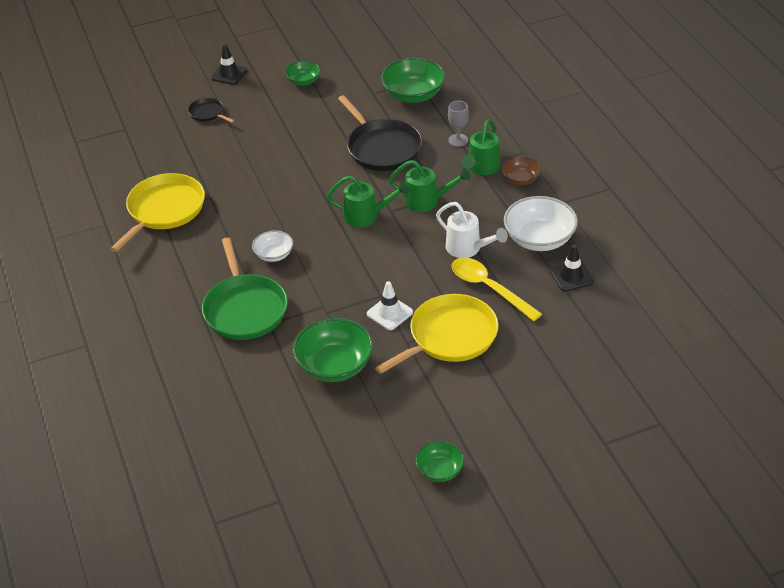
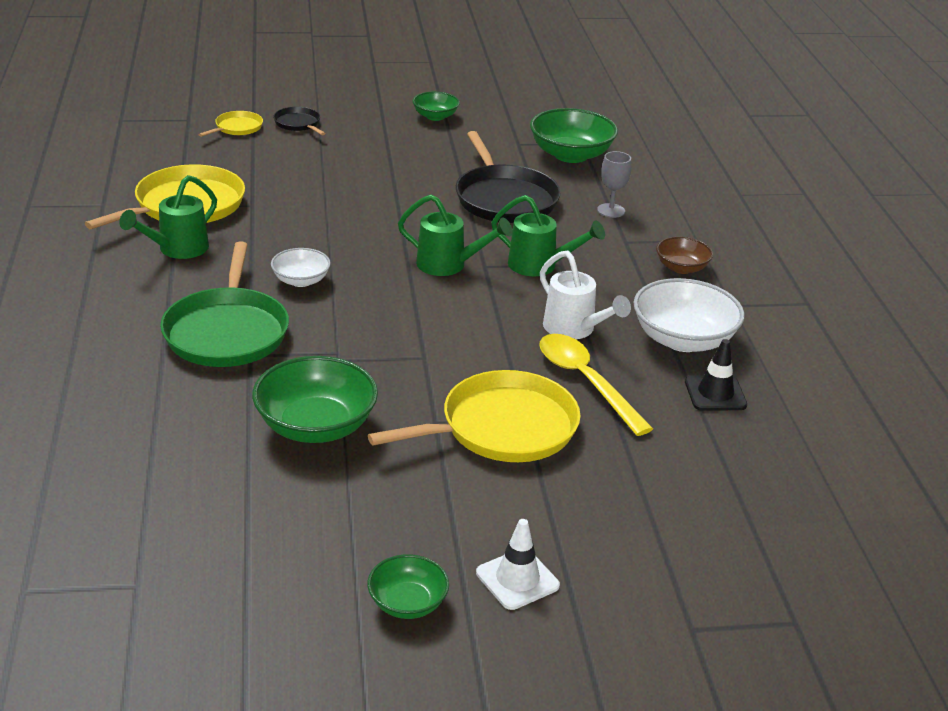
camera: 10 degrees right, 10 degrees down
black traffic cone [211,44,247,85] -> none
white traffic cone [367,281,413,330] -> white traffic cone moved to [476,519,560,610]
green watering can [462,119,500,175] -> green watering can moved to [119,175,217,259]
none -> yellow pan [198,111,263,137]

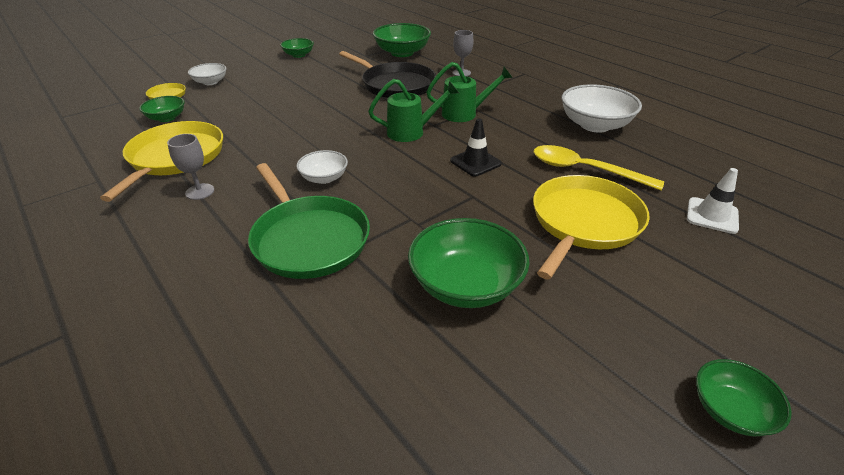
camera: 30 degrees left, 5 degrees up
green watering can [119,175,217,259] -> grey goblet [167,134,214,200]
black pan [273,107,326,135] -> white bowl [188,63,226,85]
white traffic cone [476,519,560,610] -> white traffic cone moved to [687,168,739,234]
white watering can [540,251,631,339] -> none
brown bowl [656,237,713,274] -> none
black traffic cone [685,339,747,411] -> black traffic cone moved to [450,118,502,176]
none -> green bowl [139,96,185,122]

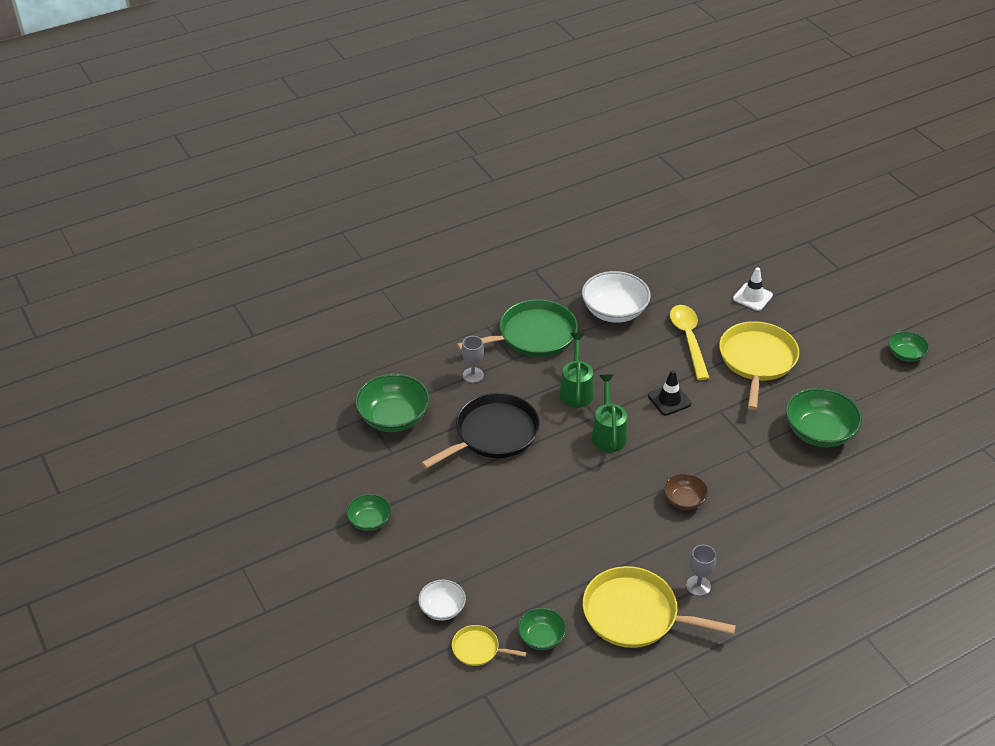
camera: 80 degrees left, 5 degrees up
green pan [248,163,370,279] -> green pan moved to [457,300,578,357]
white bowl [296,150,348,184] -> brown bowl [664,473,708,510]
yellow pan [533,175,650,280] -> yellow pan turned 60 degrees clockwise [719,321,799,410]
yellow spoon [534,145,664,190] -> yellow spoon turned 135 degrees clockwise [670,305,709,380]

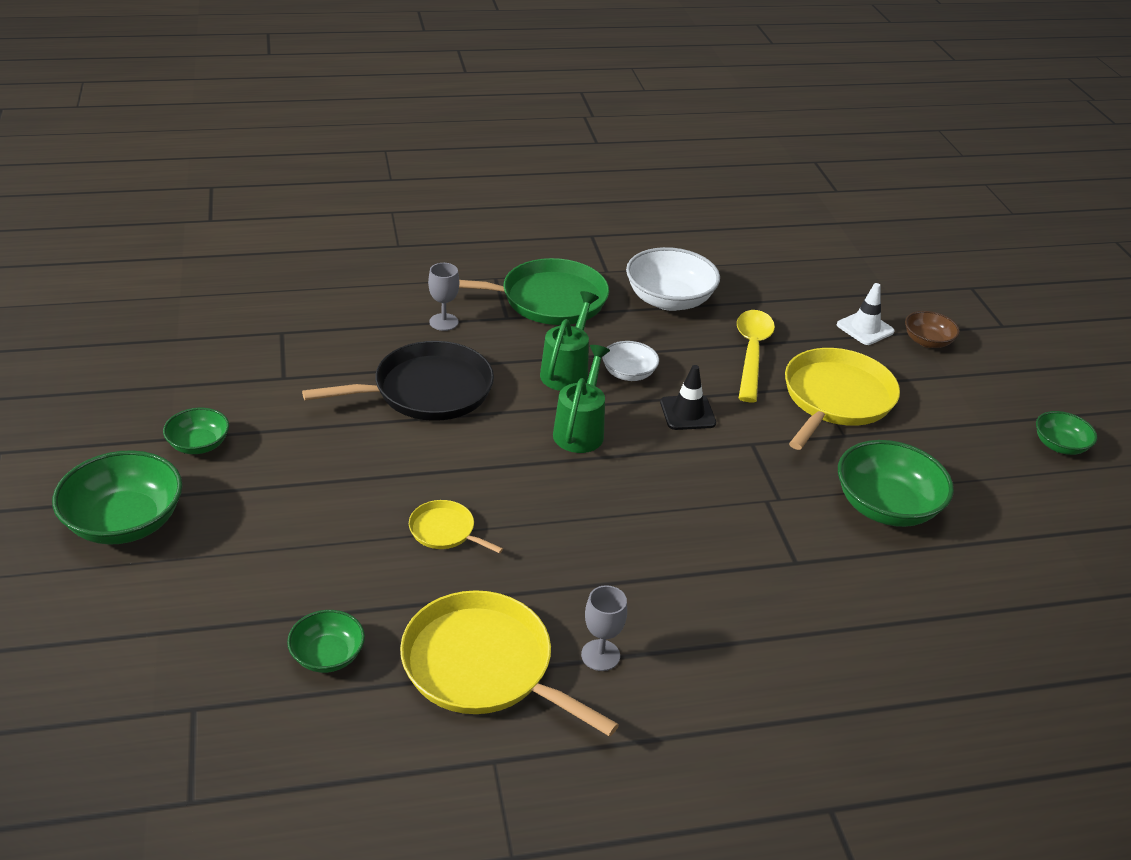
camera: 15 degrees right, 5 degrees down
green bowl [355,374,430,432] -> green bowl moved to [52,450,183,545]
white bowl [418,580,466,621] -> white bowl moved to [602,341,659,381]
yellow pan [452,625,527,666] -> yellow pan moved to [409,500,503,554]
brown bowl [664,473,708,510] -> brown bowl moved to [905,311,960,348]

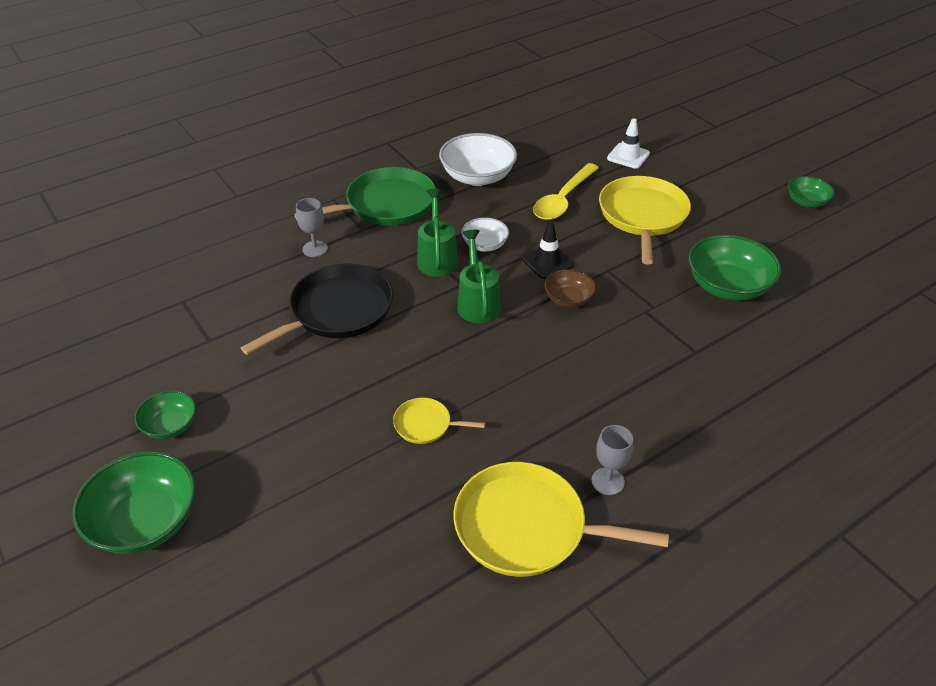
camera: 20 degrees left, 5 degrees up
green bowl [287,610,365,673] -> none
yellow spoon [737,310,775,402] -> yellow spoon turned 135 degrees counterclockwise [533,163,599,220]
brown bowl [905,311,960,348] -> brown bowl moved to [544,269,596,308]

